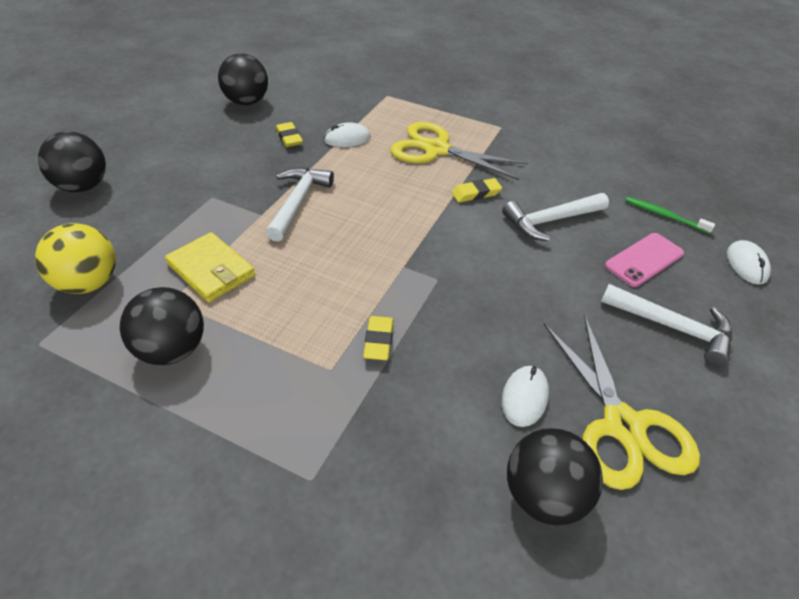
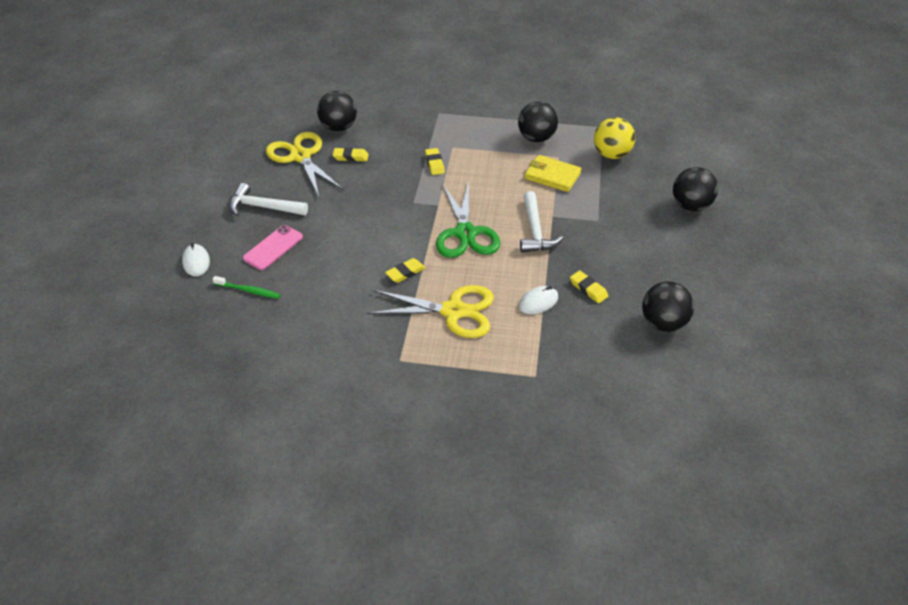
camera: 165 degrees right, 0 degrees up
white hammer [502,193,609,241] -> none
white mouse [502,366,549,427] -> yellow eraser [333,147,369,162]
none -> green scissors [436,181,500,258]

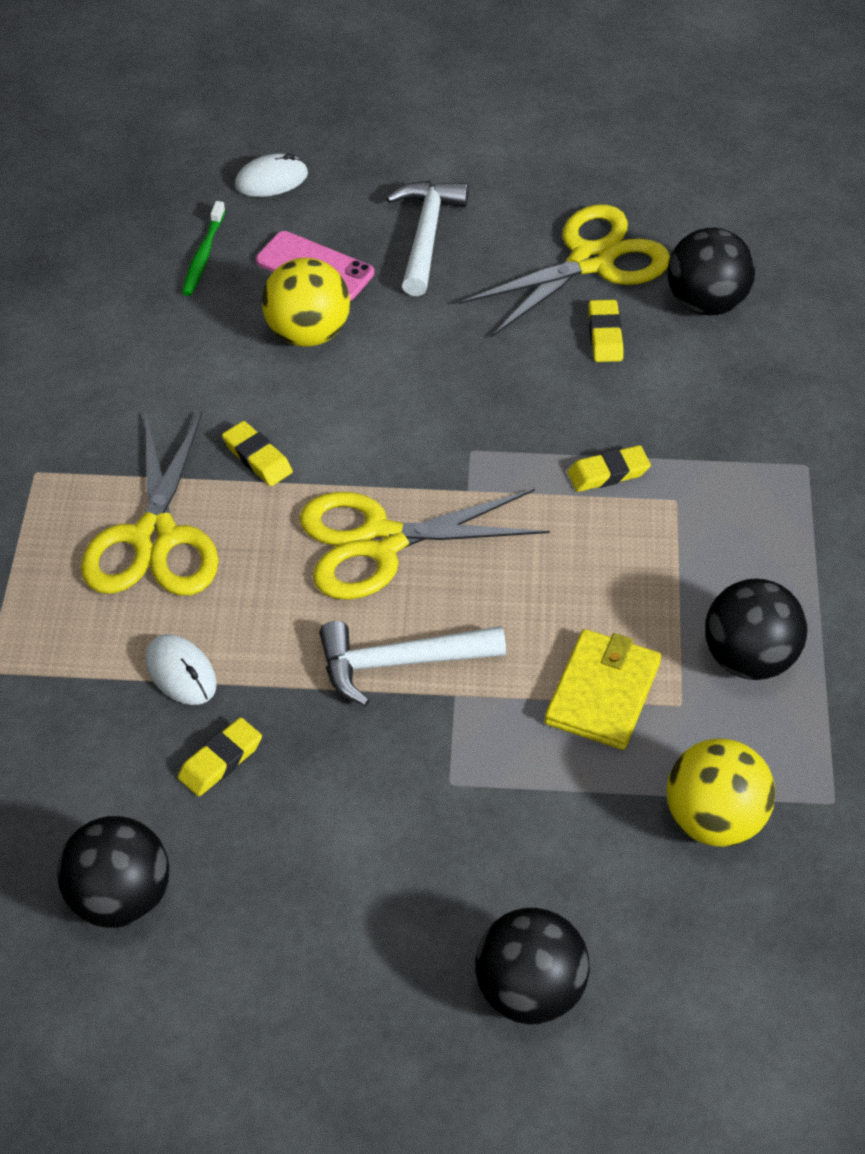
camera: 85 degrees right, 5 degrees up
green scissors [436,181,500,258] -> yellow scissors [300,489,550,600]
none -> yellow ball [262,258,350,346]

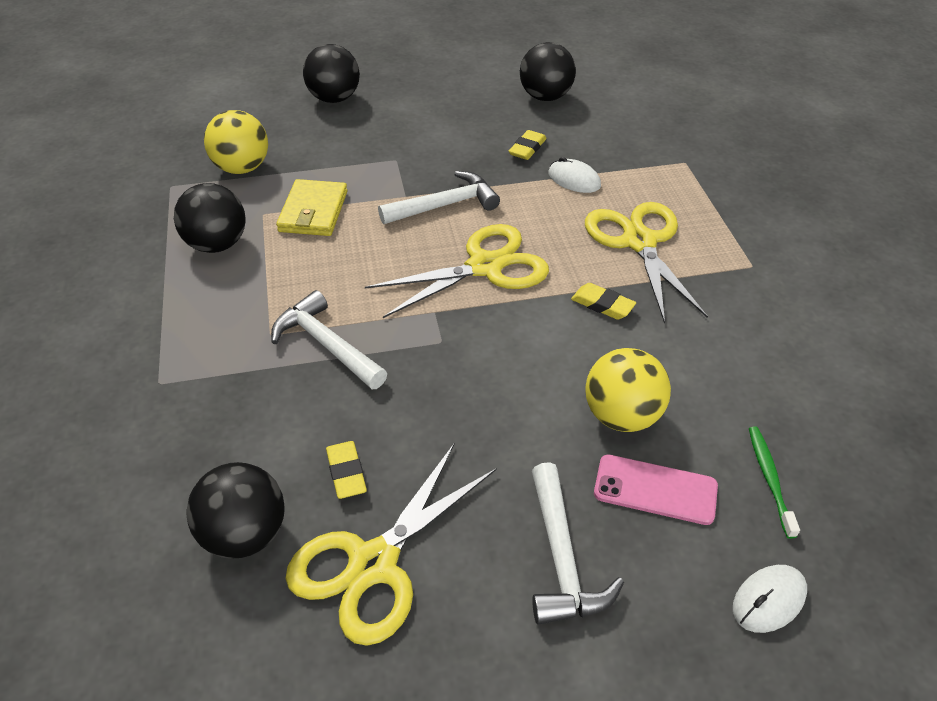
camera: 165 degrees right, 5 degrees down
yellow eraser [567,445,651,492] -> white hammer [271,290,387,389]

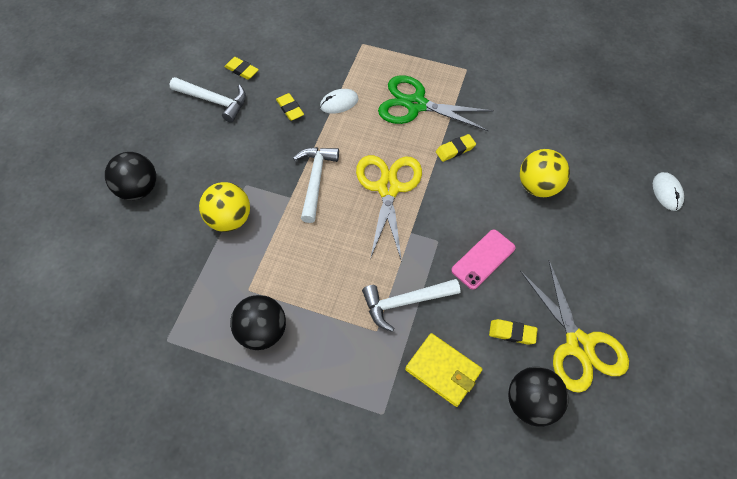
camera: 60 degrees left, 15 degrees up
yellow ball [204,110,268,174] -> yellow ball moved to [199,182,250,232]
yellow wallet [276,179,347,236] -> yellow wallet moved to [405,333,483,407]
black ball [520,42,576,101] -> yellow eraser [224,57,259,80]
white hammer [532,462,624,625] -> white hammer moved to [169,77,246,123]
yellow scissors [585,202,708,324] -> green scissors [378,75,494,131]
pink phone [594,455,718,525] -> pink phone moved to [451,229,515,290]
green toothbrush [749,426,800,539] -> none

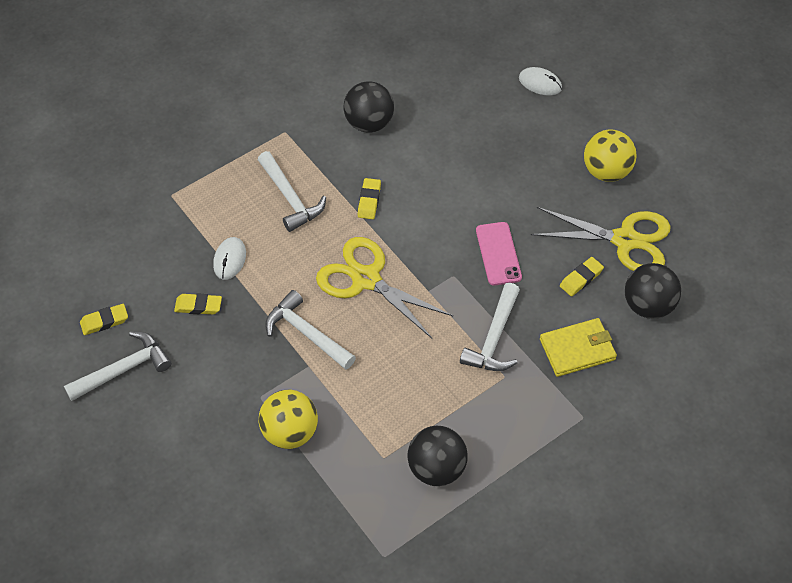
camera: 55 degrees left, 5 degrees down
black ball [105,152,156,200] -> black ball moved to [344,81,394,133]
green scissors [378,75,494,131] -> white hammer [258,151,326,232]
yellow ball [520,149,570,197] -> yellow ball moved to [584,130,636,182]

